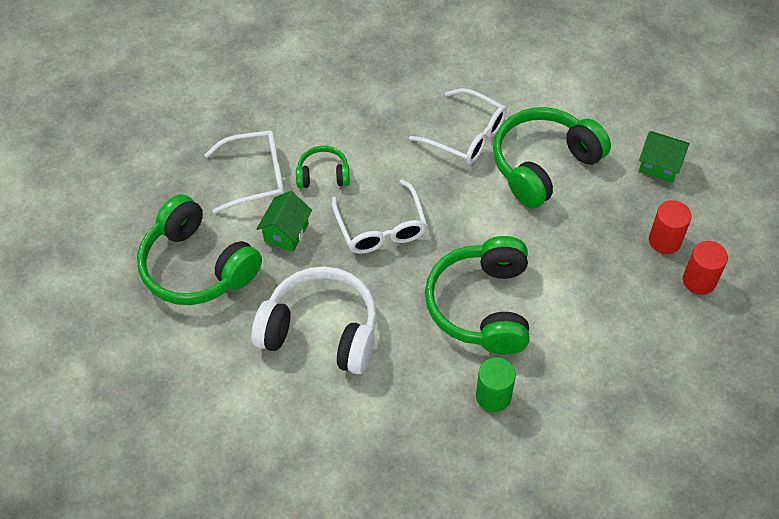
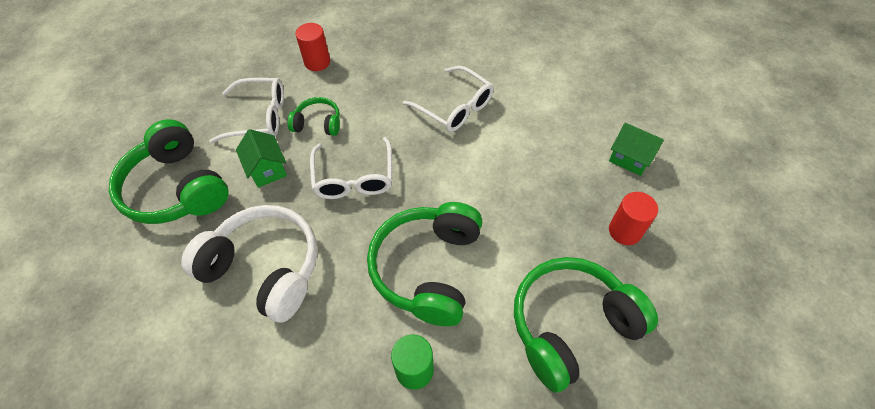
camera: 10 degrees right, 0 degrees up
green house [256,191,312,252] -> green house turned 60 degrees counterclockwise [236,129,287,188]
green headphones [493,107,611,209] -> green headphones moved to [514,257,658,393]
red cylinder [683,241,728,295] -> red cylinder moved to [295,23,330,71]

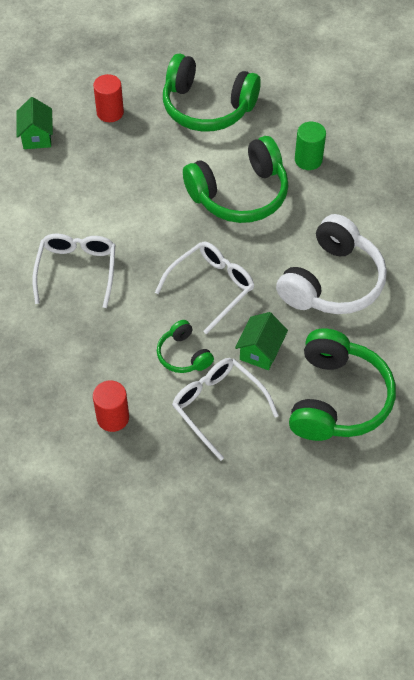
camera: 130 degrees left, 0 degrees up
white headphones [181,205,317,323] -> white headphones turned 135 degrees counterclockwise [276,214,387,314]

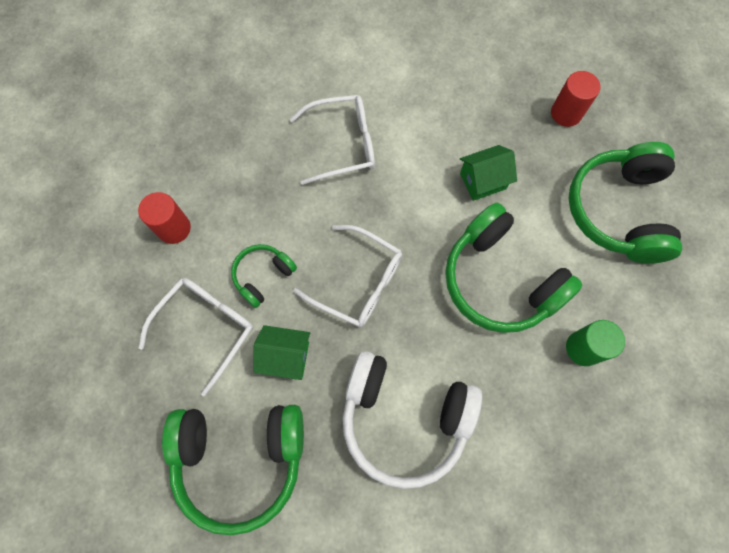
camera: 75 degrees right, 15 degrees up
green house [16,97,53,149] -> green house moved to [460,145,517,201]

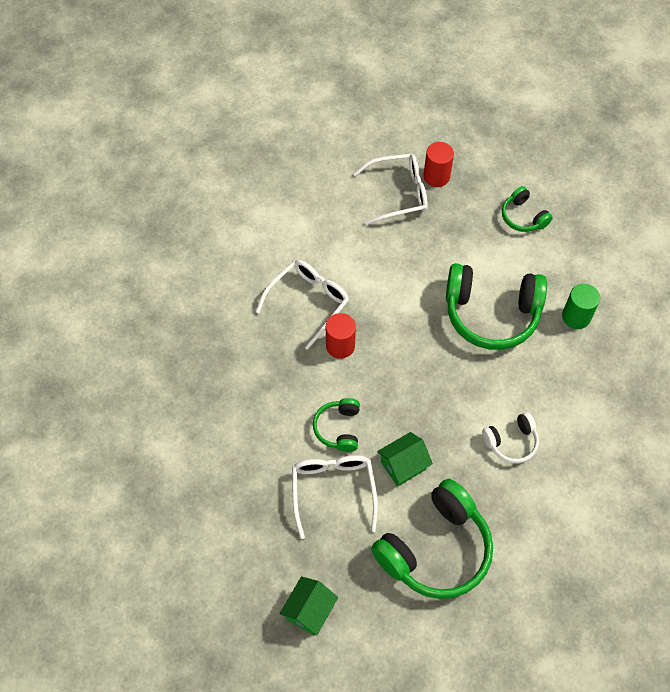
camera: 40 degrees left, 10 degrees down
red cylinder [138,192,191,244] -> red cylinder moved to [326,313,356,359]
white glasses [293,225,402,327] -> white glasses moved to [353,154,428,225]
white headphones [343,351,482,489] -> white headphones [482,412,539,464], size x0.50
green house [460,145,517,201] -> green house moved to [280,576,338,636]
green headphones [568,142,682,263] -> green headphones [502,186,553,232], size x0.50

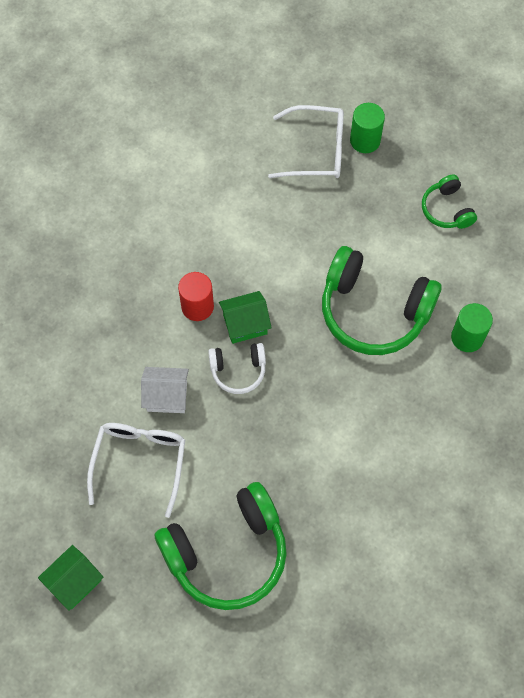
camera: 15 degrees right, 5 degrees up
white glasses [256,260,349,350] -> none
green headphones [313,398,360,452] -> white house [141,367,189,413]
green house [377,432,433,487] -> green house moved to [219,291,272,344]
red cylinder [423,142,454,187] -> green cylinder [350,103,385,153]
white headphones [482,412,539,464] -> white headphones moved to [208,343,266,394]

